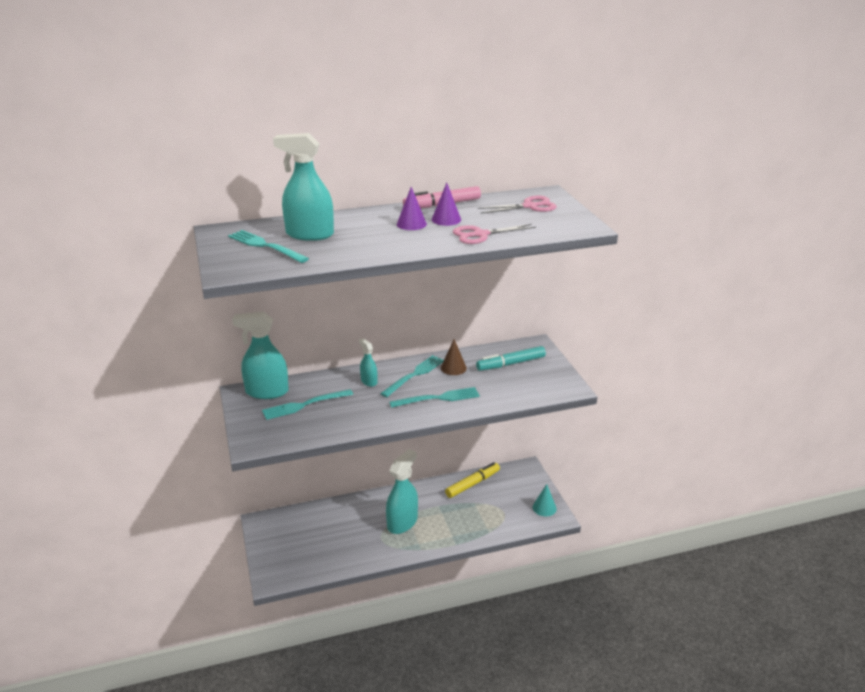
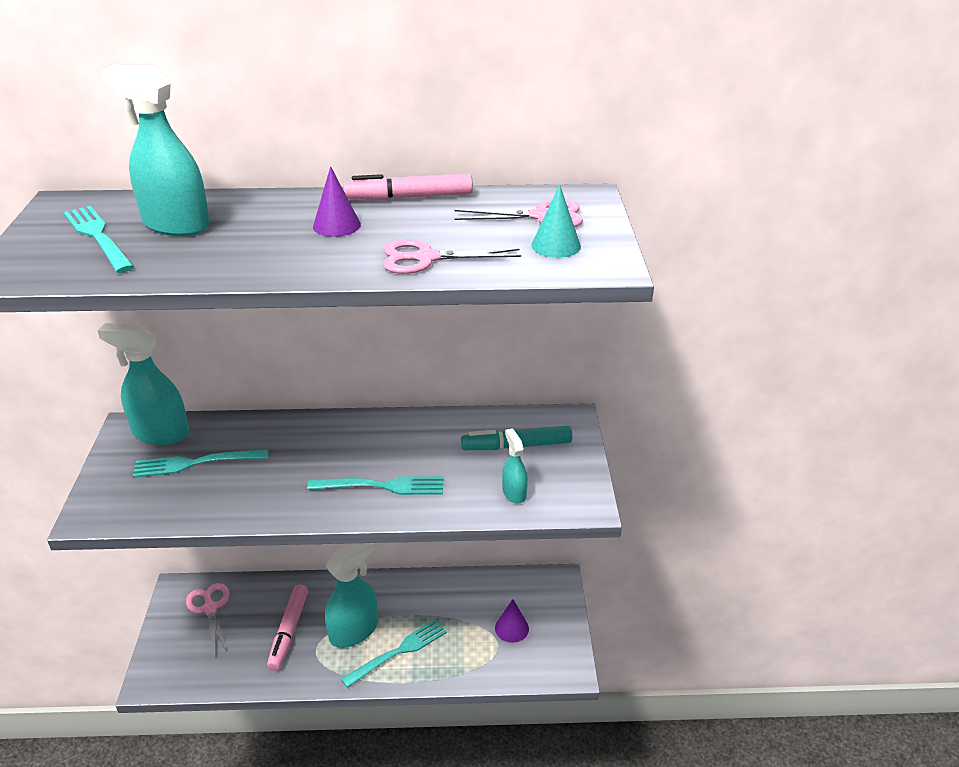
camera: 15 degrees right, 5 degrees up
turquoise spray bottle [359,338,378,387] -> turquoise spray bottle moved to [502,428,528,504]
turquoise fork [380,355,444,397] -> turquoise fork moved to [341,619,447,688]
purple cone [432,183,461,226] -> purple cone moved to [495,599,529,643]
brown cone [441,339,467,375] -> none
yellow marker [445,462,500,498] -> none
turquoise cone [533,484,557,516] -> turquoise cone moved to [531,185,581,258]
none -> pink scissors [186,583,230,654]
none -> pink marker [267,584,308,671]

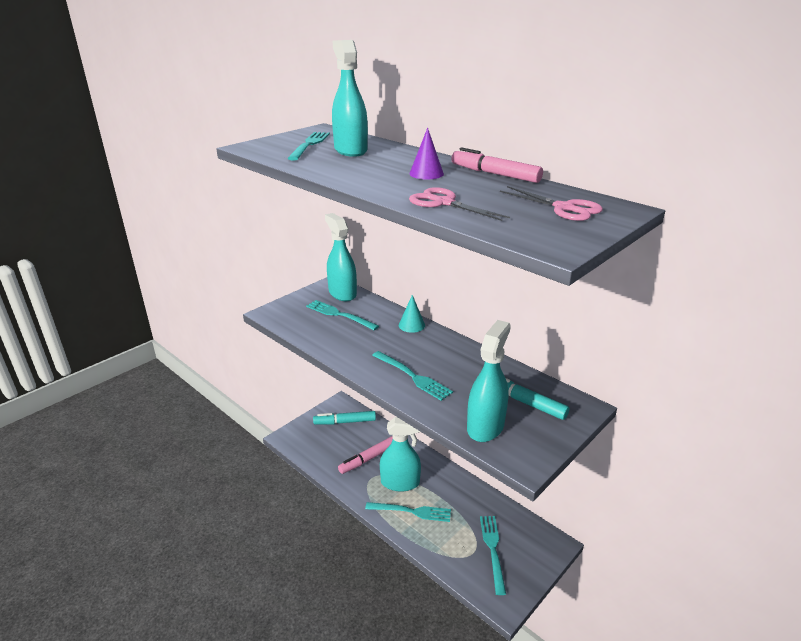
camera: 45 degrees right, 5 degrees down
pink scissors [186,583,230,654] -> turquoise marker [313,411,376,425]
purple cone [495,599,529,643] -> turquoise fork [480,516,506,595]
turquoise spray bottle [502,428,528,504] -> turquoise spray bottle [467,320,511,442], size x1.91
turquoise cone [531,185,581,258] -> turquoise cone moved to [399,295,425,333]

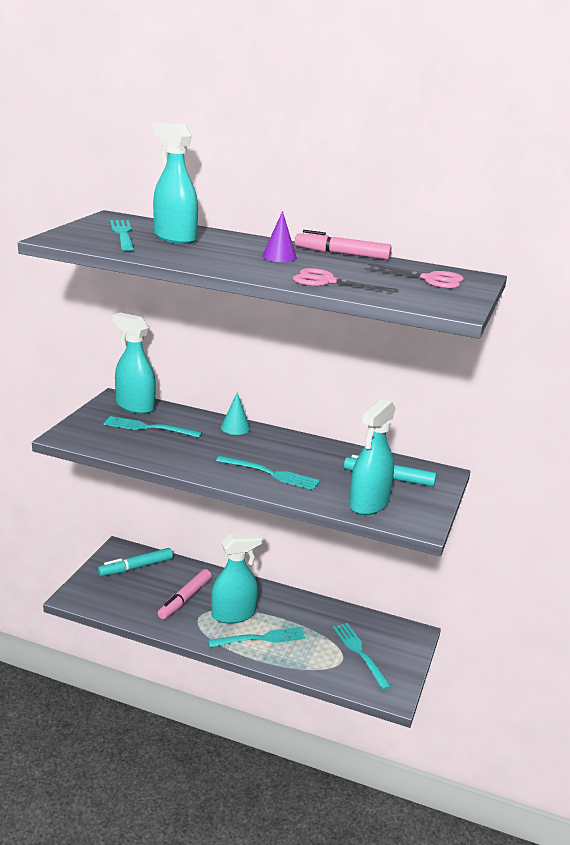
camera: 25 degrees left, 5 degrees down
turquoise spray bottle [467,320,511,442] -> turquoise spray bottle turned 150 degrees counterclockwise [349,398,396,515]

